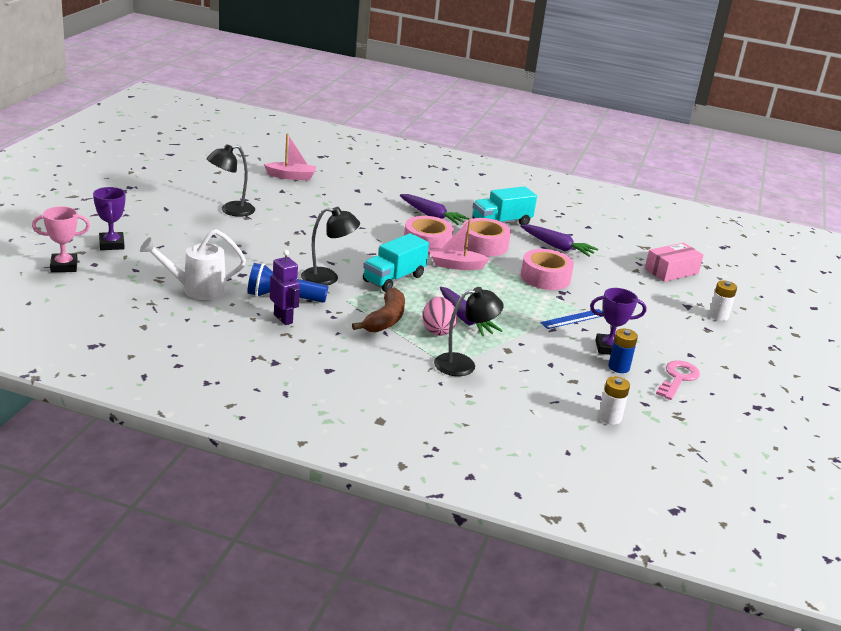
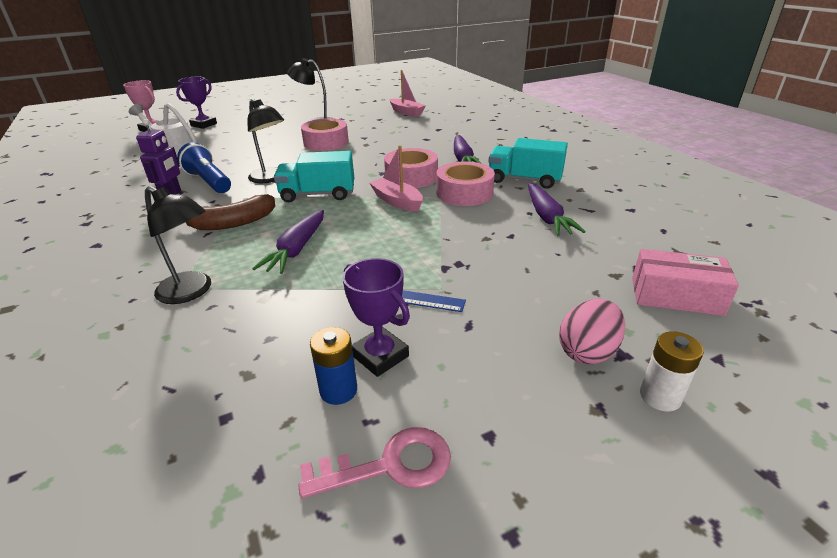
camera: 50 degrees right, 5 degrees up
pink egg [422,297,457,336] -> pink egg moved to [559,299,625,364]
pink tape [521,249,574,290] -> pink tape moved to [301,118,349,151]
white battery [599,376,630,425] -> none

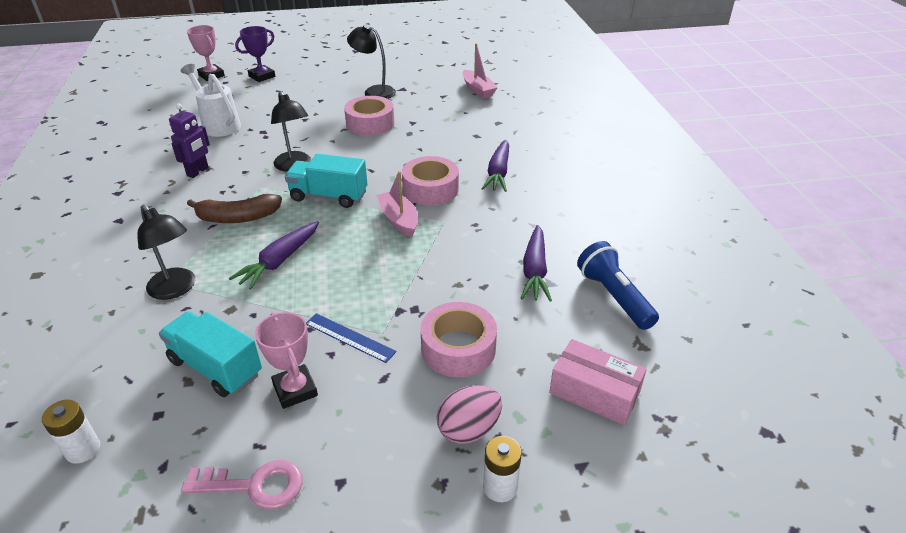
camera: 15 degrees right, 5 degrees up
blue flashlight [177,142,231,193] -> blue flashlight moved to [577,241,659,330]
blue battery [310,327,357,405] -> none
purple trophy [342,258,410,377] -> pink trophy [255,312,318,409]
pink tape [437,162,495,206] -> pink tape moved to [420,302,497,377]
turquoise truck [488,138,568,189] -> turquoise truck moved to [159,311,262,397]
none -> white battery [42,400,100,464]

